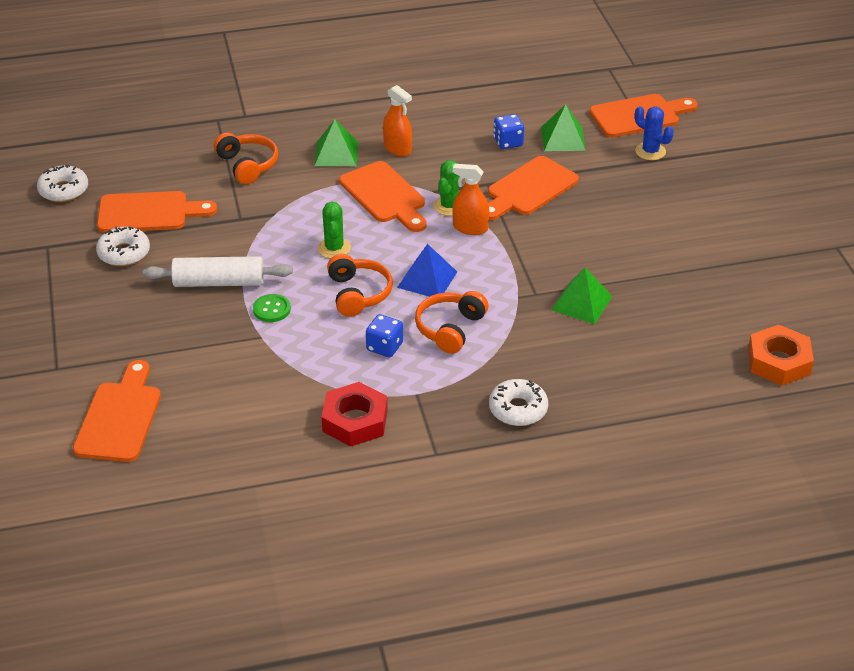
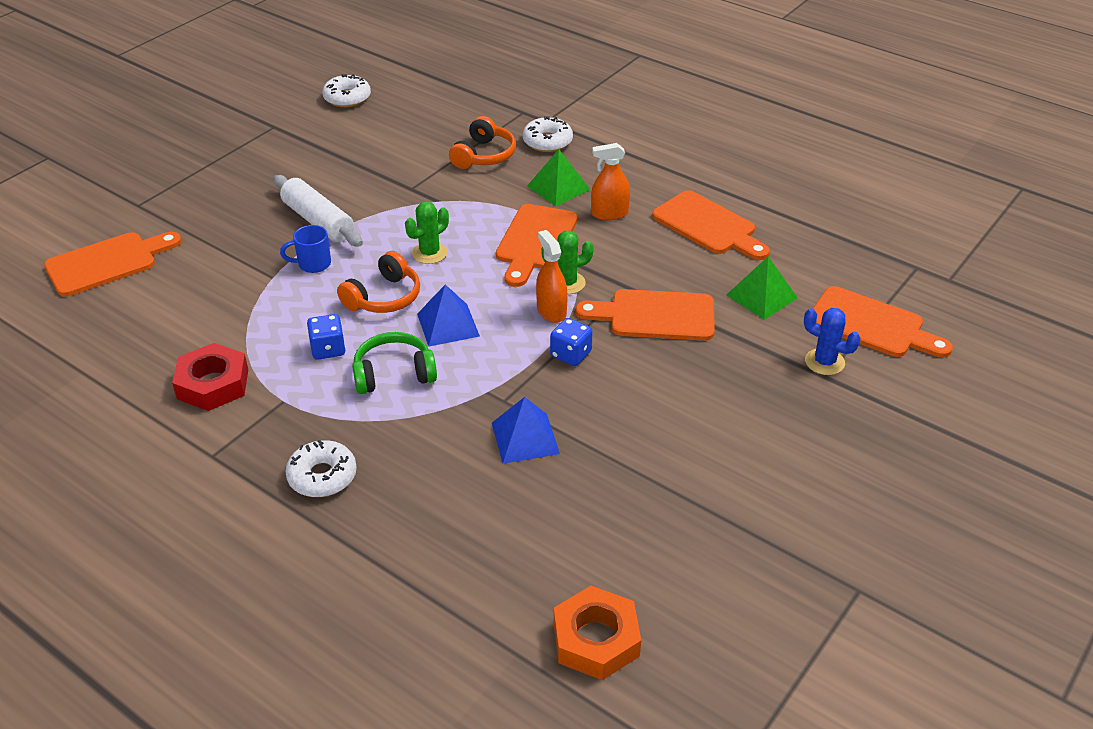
camera: 50 degrees right, 0 degrees up
white donut [96,226,150,266] -> white donut moved to [523,116,573,152]
orange cutting board [97,191,217,233] -> orange cutting board moved to [652,190,770,260]
green button [253,294,291,322] -> blue mug [280,225,331,273]
orange spray bottle [383,85,412,156] -> orange spray bottle turned 75 degrees clockwise [591,143,630,220]
orange headphones [415,291,488,354] -> green headphones [352,332,437,394]
blue dice [494,114,524,149] -> blue dice moved to [550,318,593,366]
green pyramid [551,267,613,324] -> blue pyramid [492,397,560,464]
blue cactus [635,106,674,160] -> blue cactus turned 60 degrees counterclockwise [804,308,861,375]

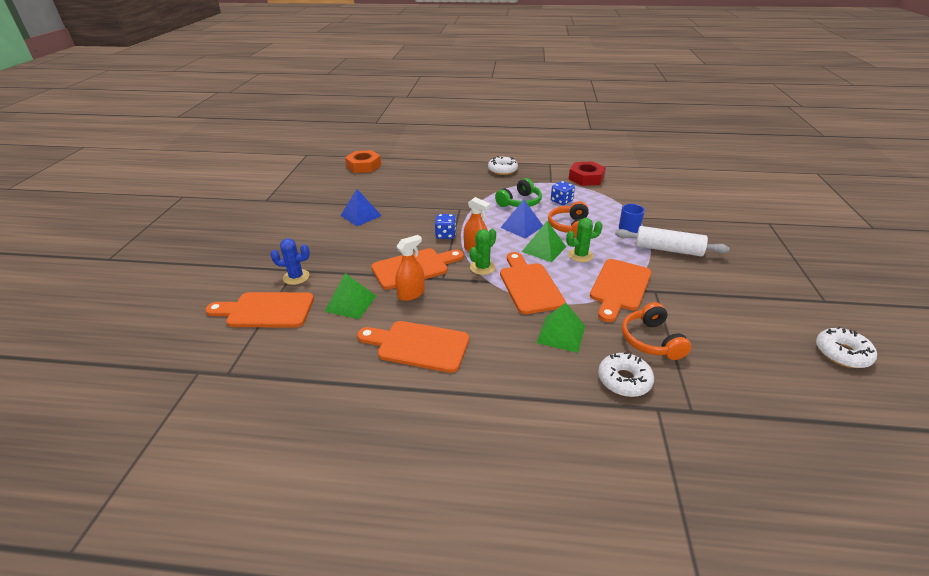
camera: 150 degrees right, 5 degrees down
orange cutting board [44,232,182,296] -> orange cutting board moved to [590,259,651,322]
green cactus [405,201,449,264] -> green cactus turned 60 degrees clockwise [566,218,603,262]
blue pyramid [492,397,560,464] -> blue pyramid moved to [340,189,382,226]
orange spray bottle [591,143,630,220] -> orange spray bottle moved to [395,235,425,301]
none -> green pyramid [522,221,566,262]

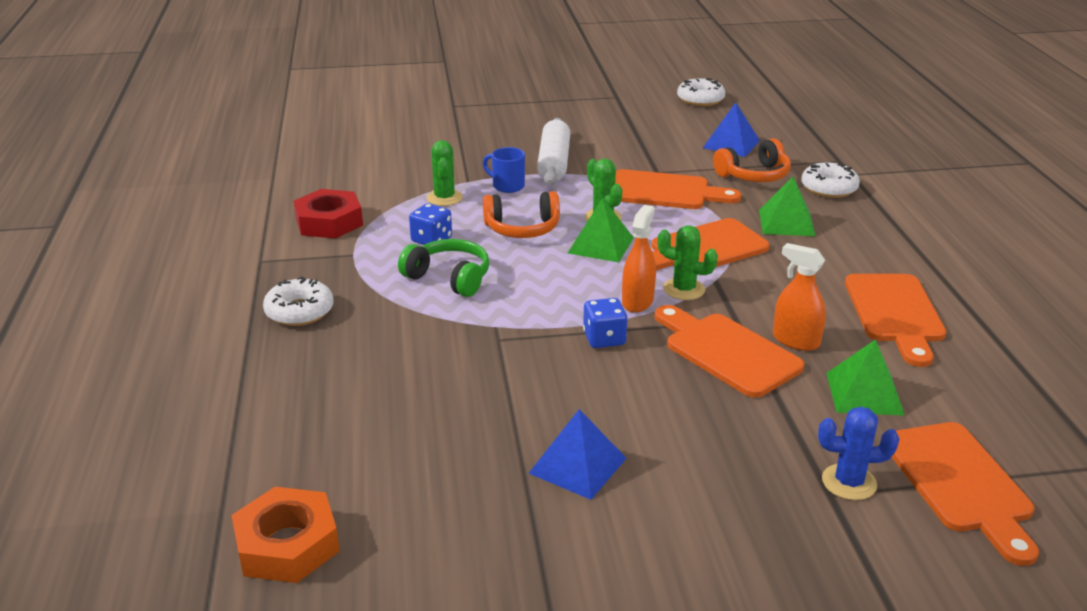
camera: 105 degrees left, 5 degrees down
blue cactus [270,238,310,285] -> blue cactus turned 75 degrees counterclockwise [818,406,899,500]
blue pyramid [500,200,543,238] -> blue pyramid moved to [703,102,760,157]
none -> green cactus [426,140,463,206]

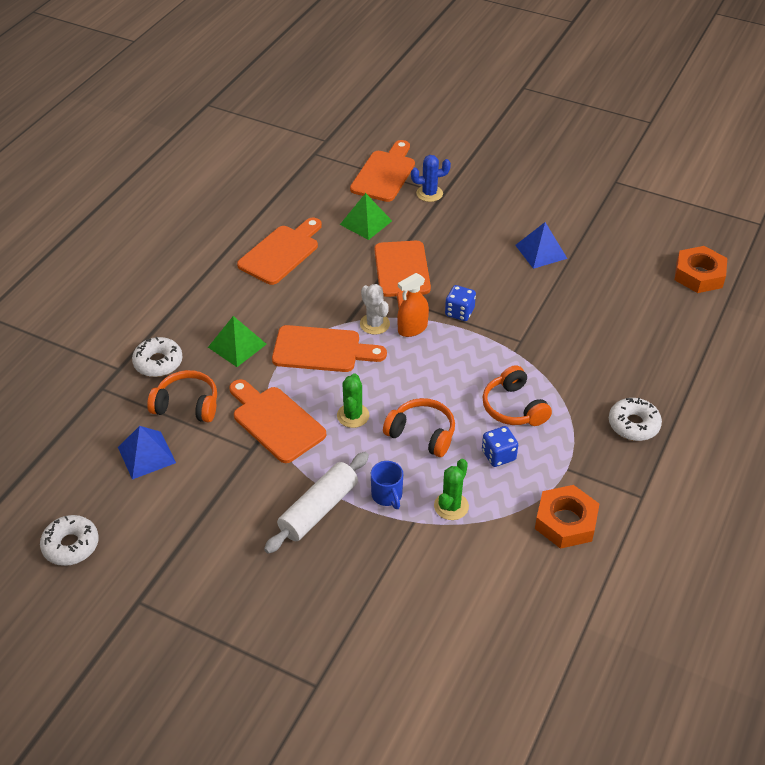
camera: 145 degrees left, 15 degrees up
red nut [293,189,363,239] -> orange nut [535,485,599,549]
green headphones [398,239,489,297] -> orange headphones [482,365,552,426]
green pyramid [568,198,634,262] -> none
green cactus [658,225,718,300] -> white cactus [360,284,390,335]
orange spray bottle [773,243,826,351] -> none
blue cactus [818,406,899,500] -> blue cactus turned 45 degrees counterclockwise [411,155,451,202]

